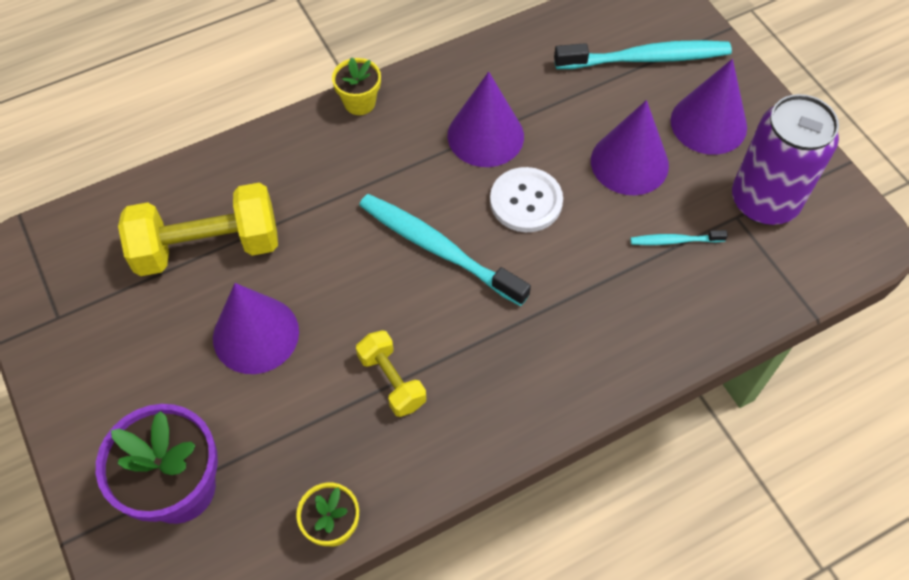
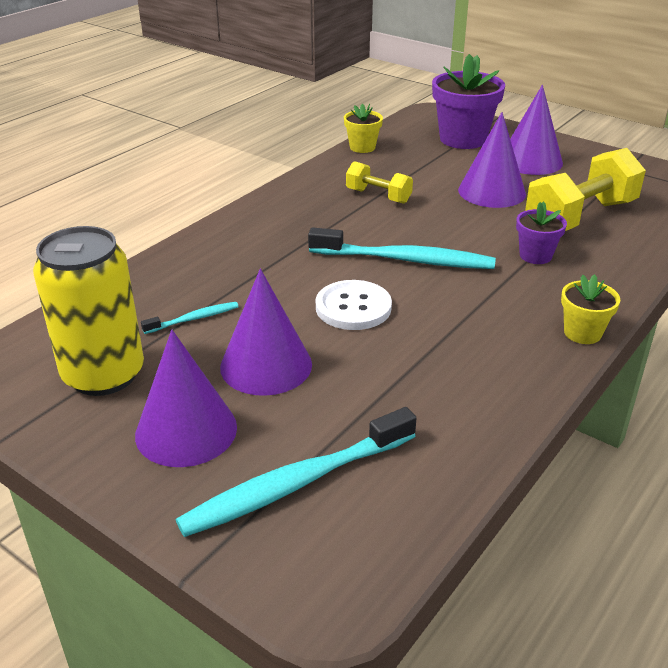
camera: 155 degrees right, 25 degrees down
purple cone [448,72,524,167] -> purple cone moved to [510,85,563,175]
purple can [732,94,839,225] -> yellow can [33,226,144,396]
none -> purple flower pot [516,201,567,264]

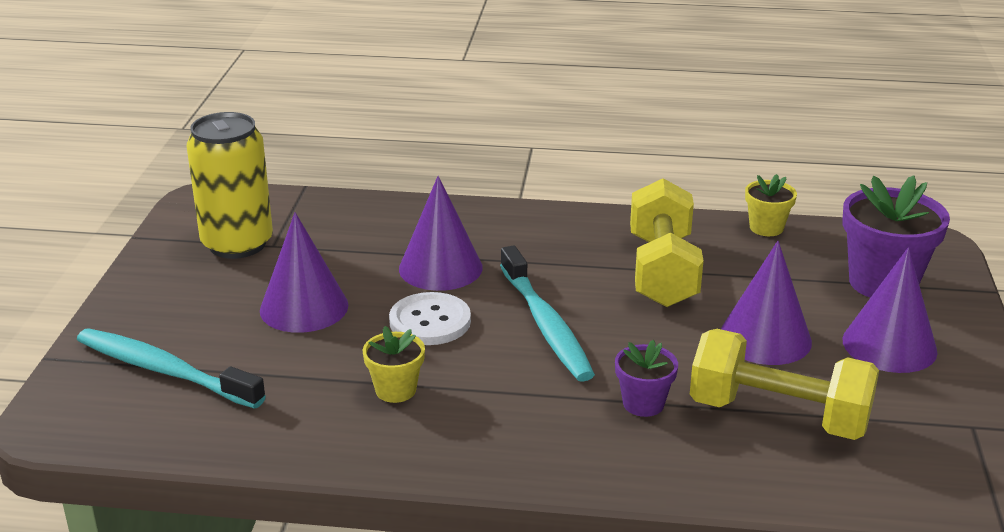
camera: 60 degrees right, 5 degrees down
purple cone [135,330,237,467] -> purple cone moved to [399,176,483,291]
turquoise toothbrush [141,302,239,334] -> none
yellow dumbbell [346,161,413,204] -> yellow dumbbell [630,178,703,307], size x1.84
yellow flower pot [561,274,620,344] -> yellow flower pot moved to [363,326,425,403]

